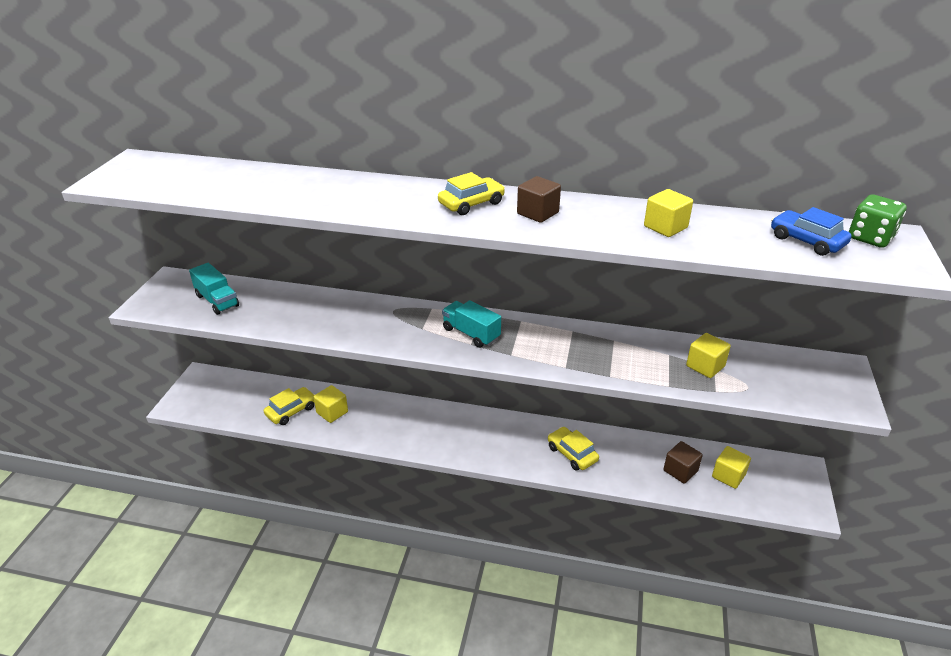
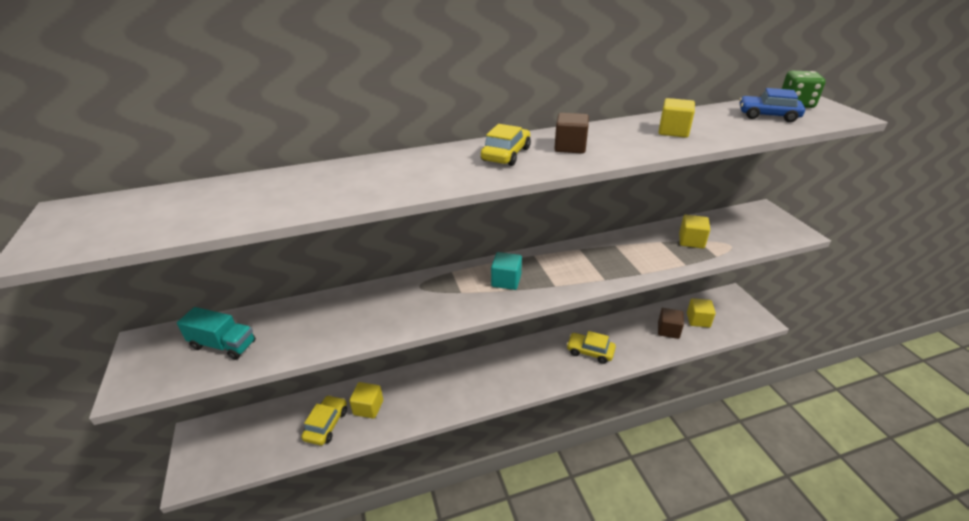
camera: 30 degrees left, 0 degrees up
turquoise truck [442,300,501,348] -> turquoise cube [491,252,522,290]

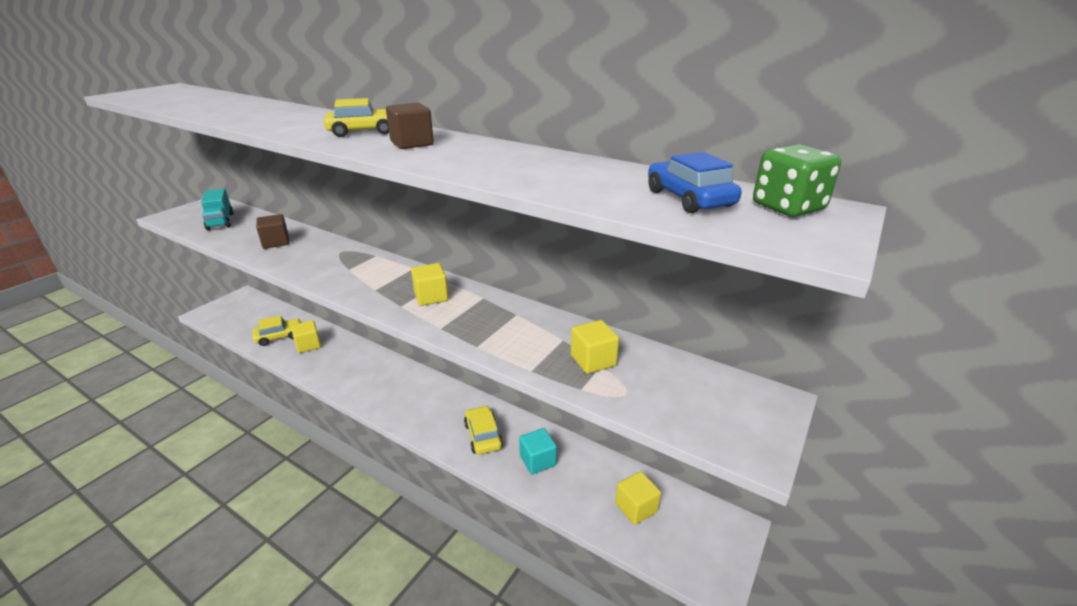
camera: 50 degrees right, 5 degrees down
turquoise cube [491,252,522,290] -> turquoise cube moved to [519,428,557,474]
brown cube [658,308,684,339] -> brown cube moved to [256,214,289,249]
yellow cube [659,98,695,138] -> yellow cube moved to [411,263,448,306]

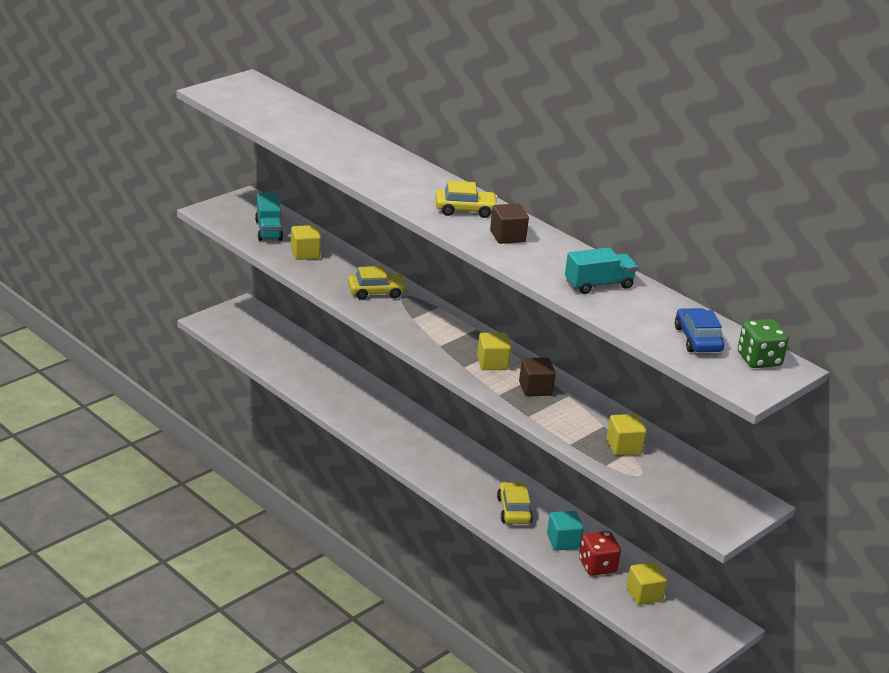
camera: 10 degrees right, 0 degrees up
yellow car [253,315,302,346] -> yellow car moved to [348,266,407,300]
brown cube [256,214,289,249] -> brown cube moved to [519,357,556,397]
yellow cube [291,320,321,353] -> yellow cube moved to [291,225,321,260]
none -> turquoise truck [565,247,638,294]
none -> red dice [579,531,621,576]

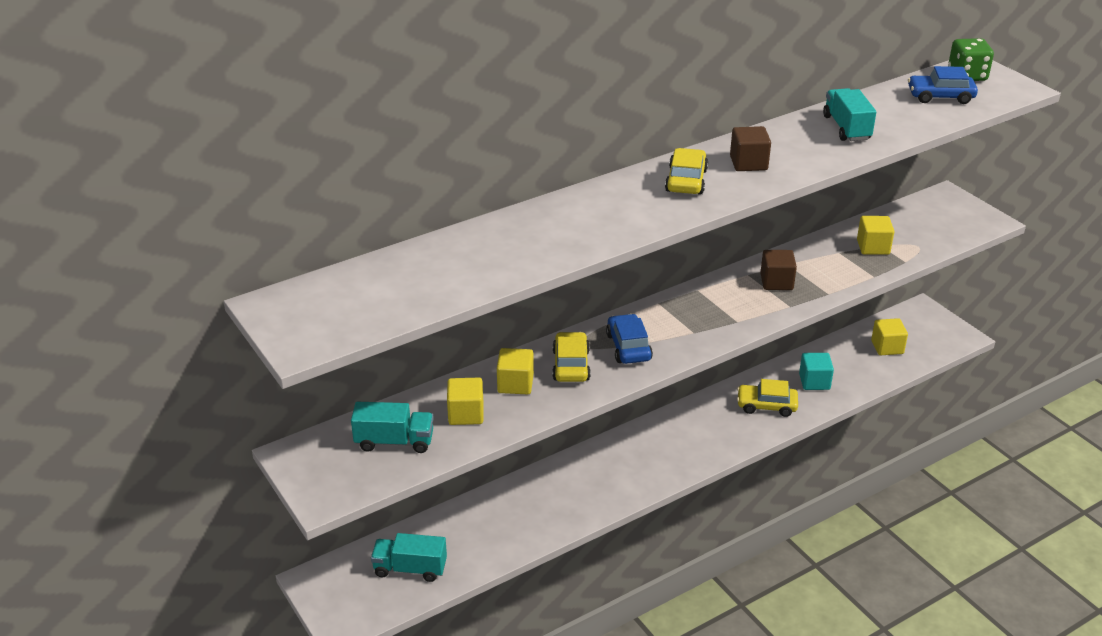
camera: 75 degrees left, 5 degrees up
yellow cube [477,333,511,370] -> yellow cube moved to [497,348,534,394]
red dice [579,531,621,576] -> none
none -> turquoise truck [371,533,447,582]
none -> blue car [606,314,653,364]

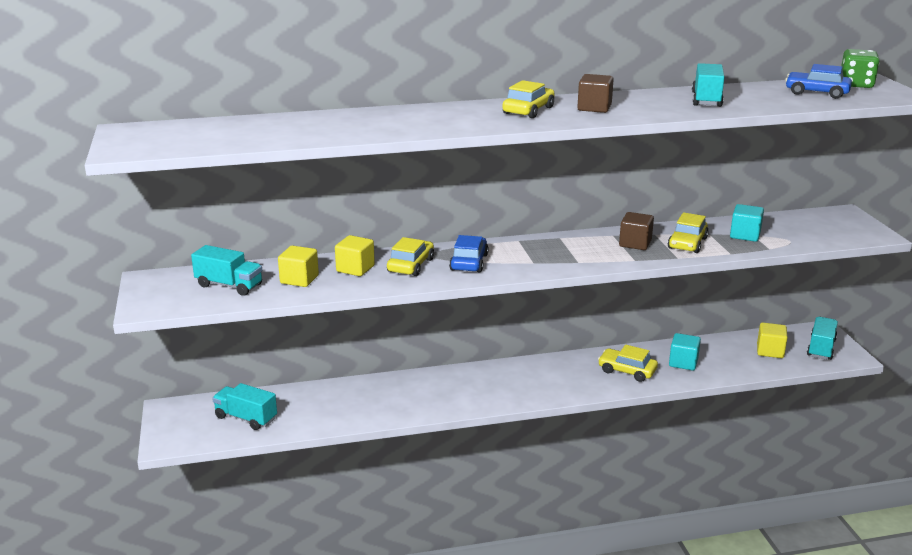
camera: 20 degrees right, 10 degrees down
yellow cube [857,216,894,255] -> turquoise cube [730,204,764,242]
none -> yellow car [668,212,709,253]
none -> turquoise truck [807,317,838,360]

